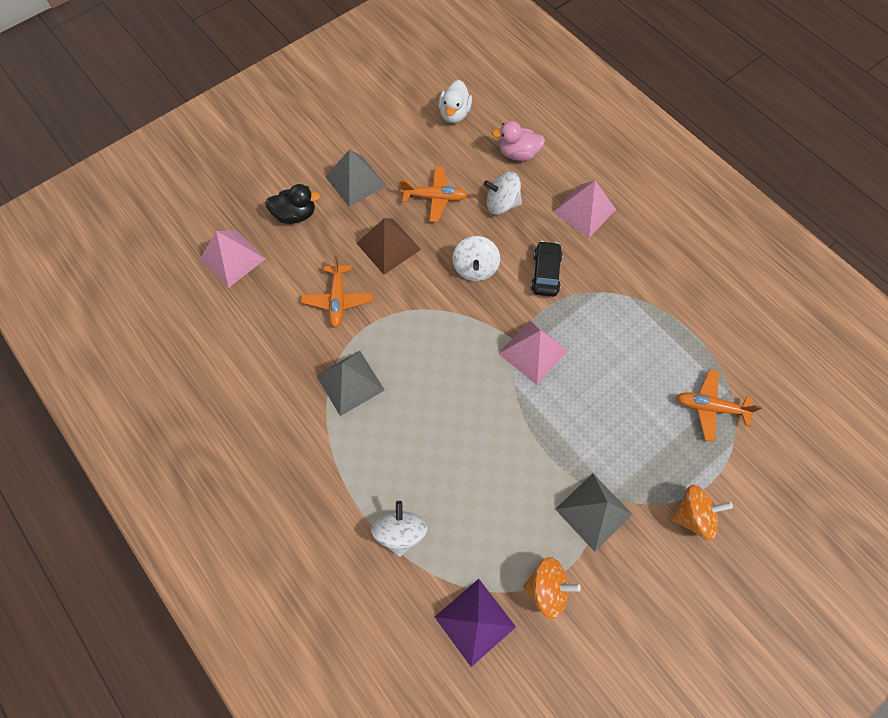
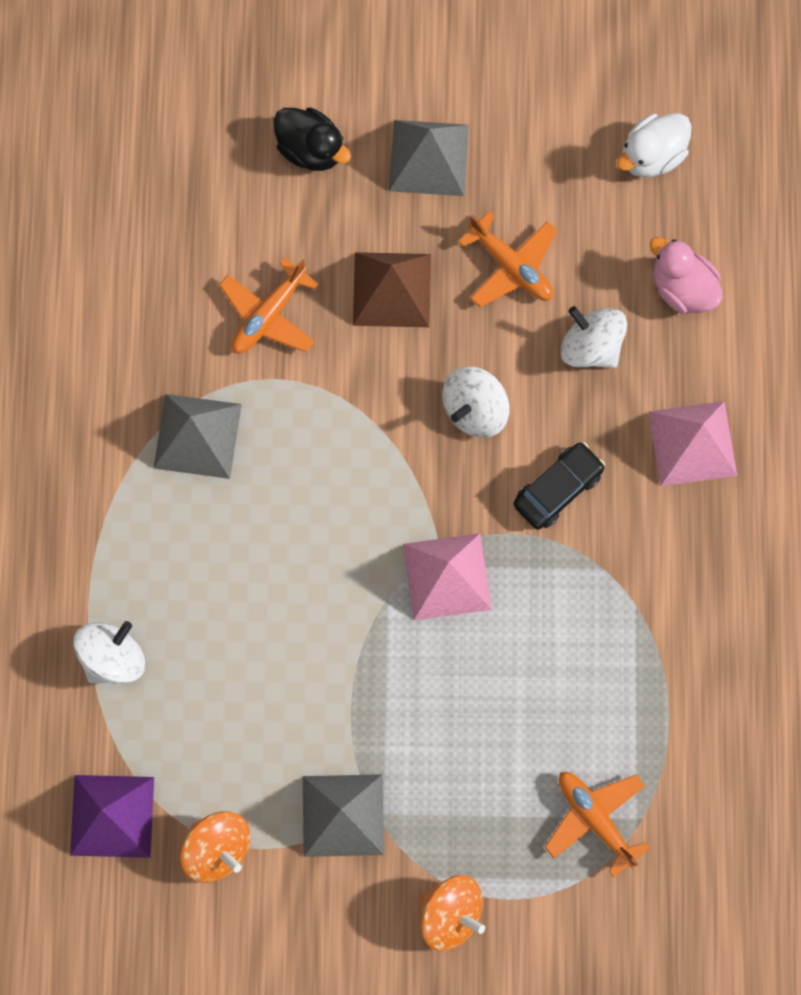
camera: 40 degrees right, 10 degrees up
pink pyramid [200,231,266,288] -> none

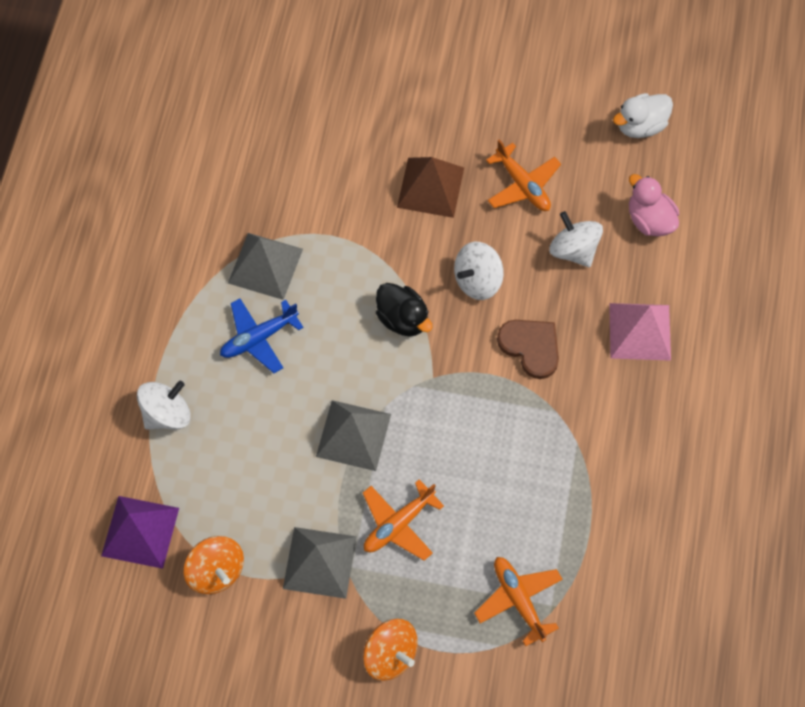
camera: 10 degrees right, 10 degrees down
orange plane [219,257,319,354] -> orange plane moved to [363,479,444,561]
black duck [273,107,351,171] -> black duck moved to [376,283,433,336]
grey pyramid [389,120,469,196] -> grey pyramid moved to [316,400,391,471]
pink pyramid [403,533,492,621] -> none
black car [514,442,605,529] -> brown heart [497,320,559,379]
none -> blue plane [220,298,303,373]

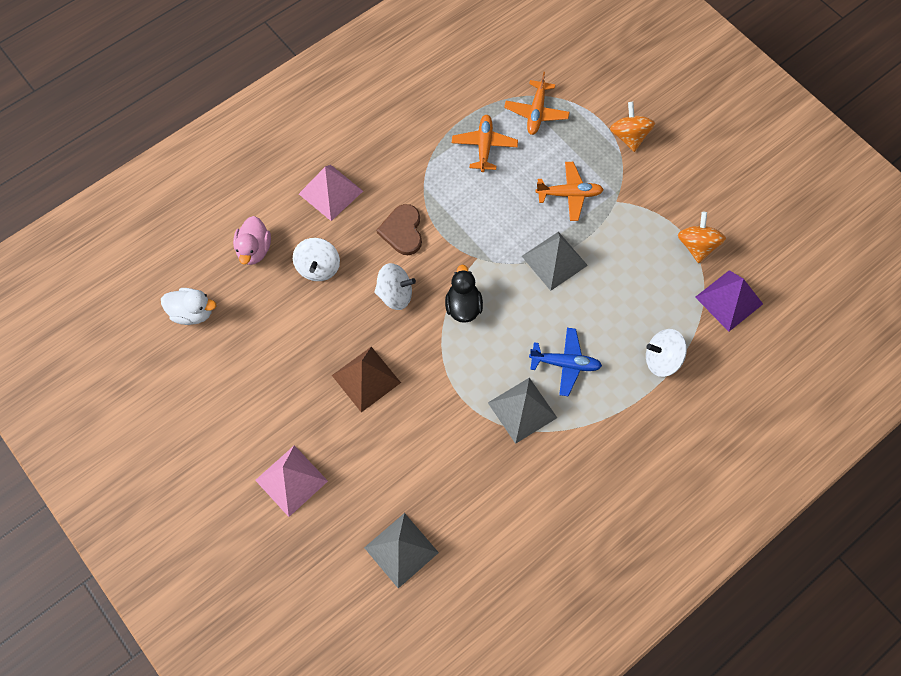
camera: 140 degrees left, 0 degrees up
grey pyramid [283,527,357,599] -> grey pyramid moved to [364,513,439,588]
orange plane [486,139,561,211] -> orange plane moved to [452,115,518,172]
none -> pink pyramid [255,445,328,517]

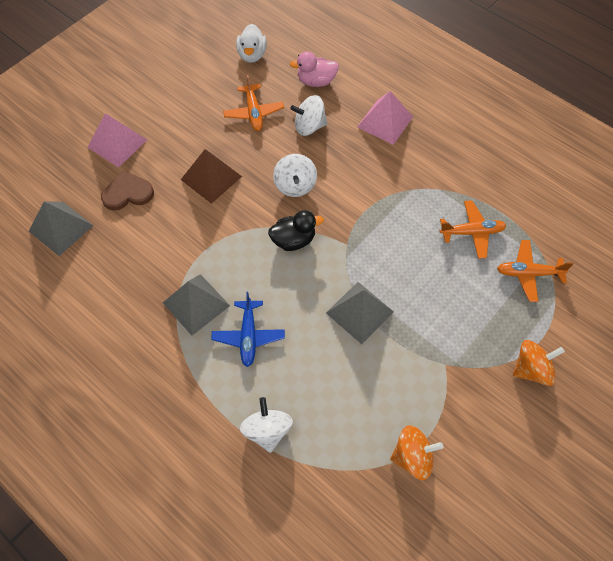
camera: 80 degrees right, 5 degrees down
brown heart [376,204,422,255] -> brown heart moved to [101,170,154,210]
orange plane [536,162,604,221] -> orange plane moved to [223,75,284,131]
purple pyramid [695,270,763,331] -> none

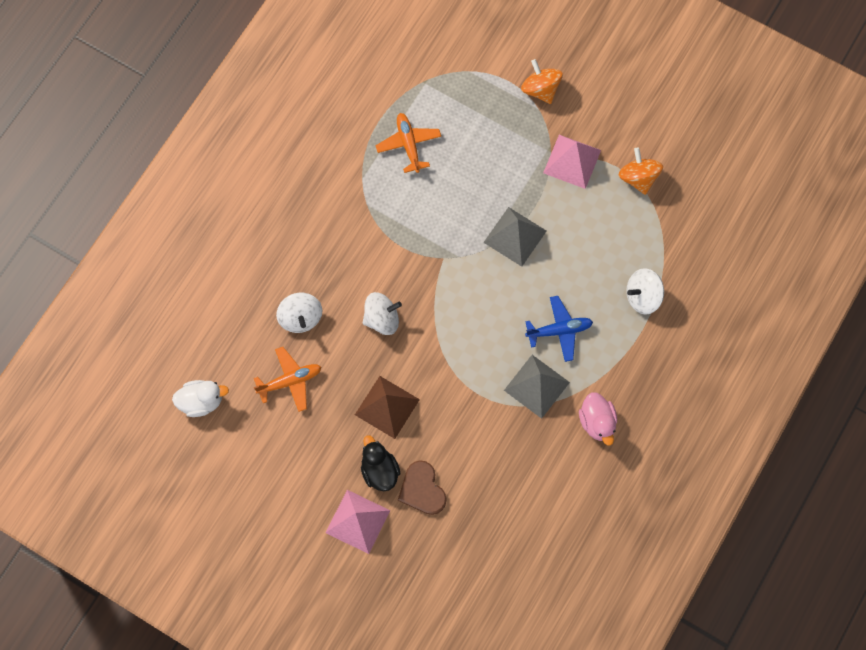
camera: 100 degrees left, 10 degrees up
grey pyramid [29,201,94,256] -> none
black duck [268,210,324,251] -> black duck moved to [361,435,401,491]
pink duck [290,51,339,87] -> pink duck moved to [579,392,617,445]
pink pyramid [357,91,413,145] -> pink pyramid moved to [543,135,601,189]
orange plane [497,240,573,302] -> none

